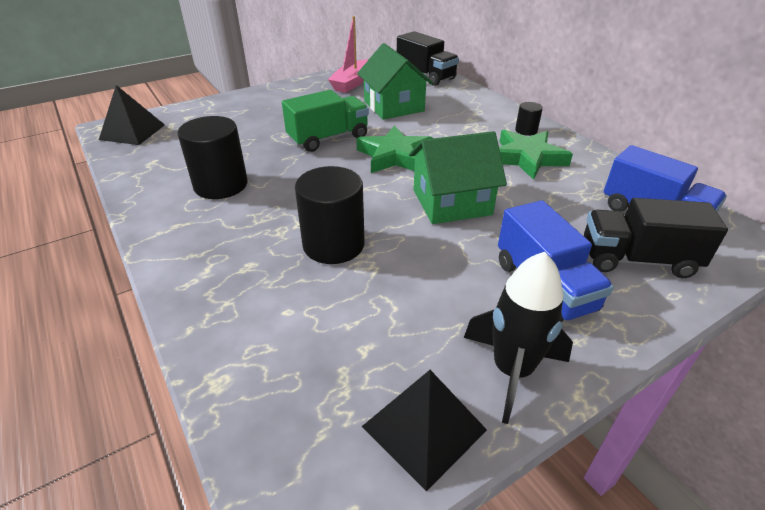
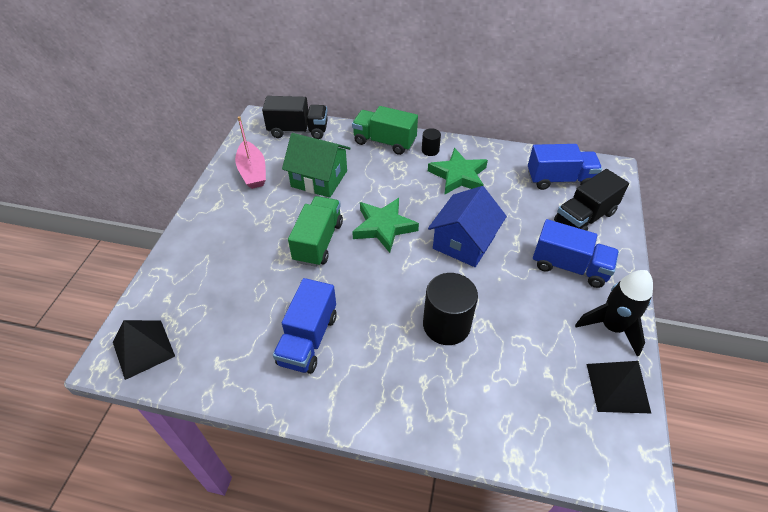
camera: 45 degrees left, 10 degrees up
black cylinder [177,116,248,199] -> blue truck [273,278,337,374]
green house [409,131,507,224] -> blue house [428,186,507,267]
none -> green truck [352,106,418,155]

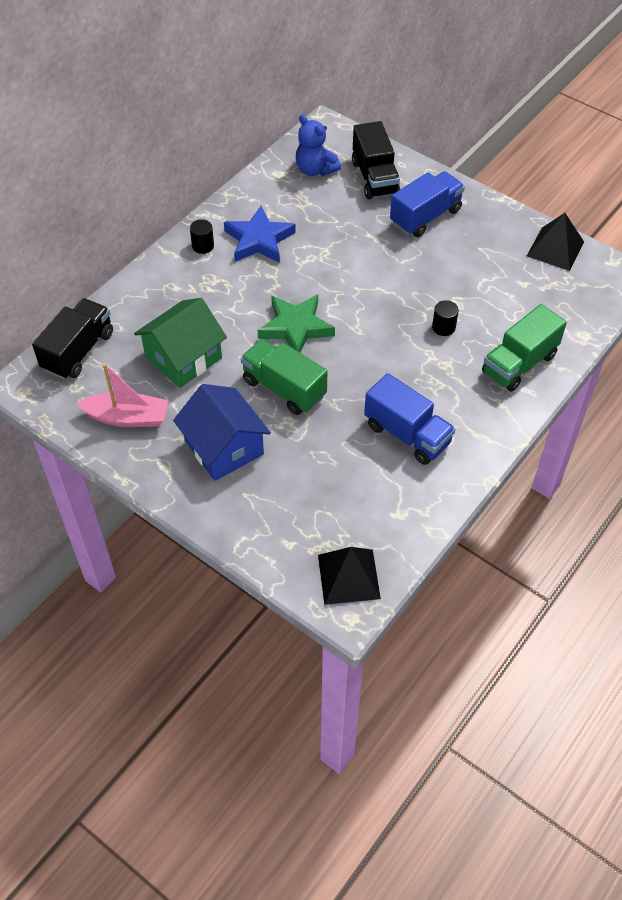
camera: 65 degrees left, 5 degrees up
green truck [352,106,418,155] -> green truck moved to [482,304,567,392]
black cylinder [423,273,478,345] -> black cylinder [432,300,459,336], size x0.49
green star [428,148,488,195] -> blue star [224,206,296,263]
blue house [428,186,507,267] -> blue house moved to [173,384,271,481]
blue truck [528,144,602,190] -> blue teddy bear [296,115,341,176]
black rocket [575,270,653,357] -> none

